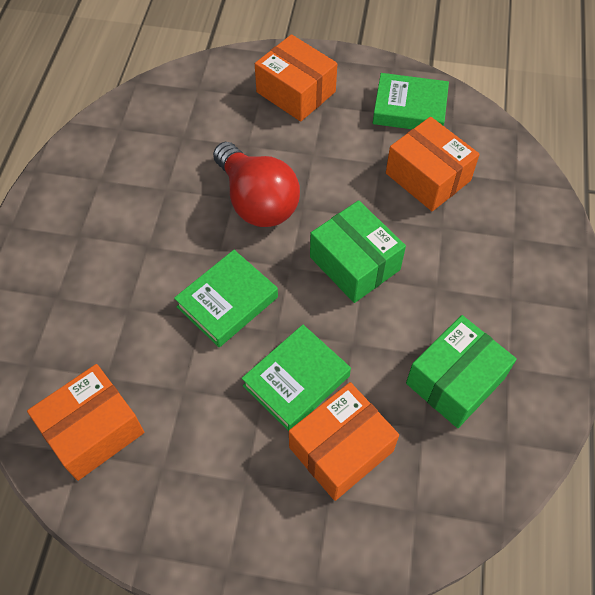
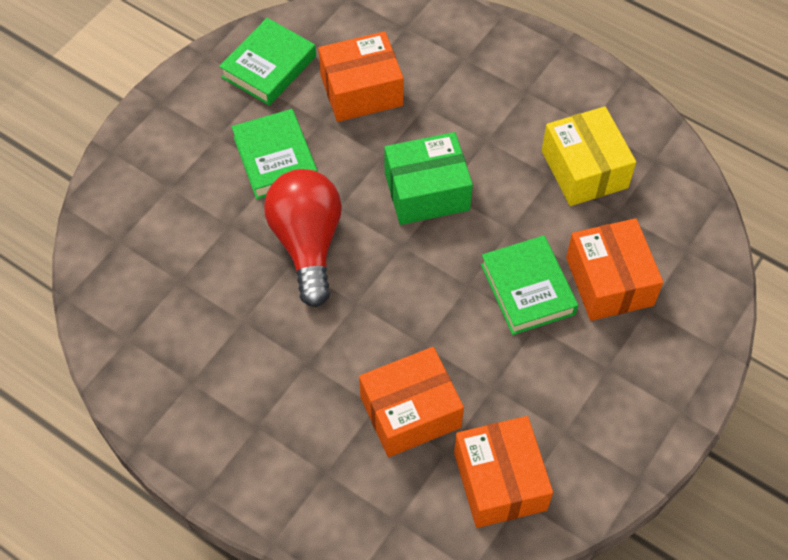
camera: 65 degrees left, 0 degrees up
green book [174,250,278,347] -> green book moved to [232,109,317,199]
red light bulb [213,142,300,227] -> red light bulb turned 90 degrees counterclockwise [264,169,342,307]
orange box [255,34,337,122] -> orange box moved to [359,347,464,457]
green box [406,315,517,428] -> yellow box [542,106,636,206]

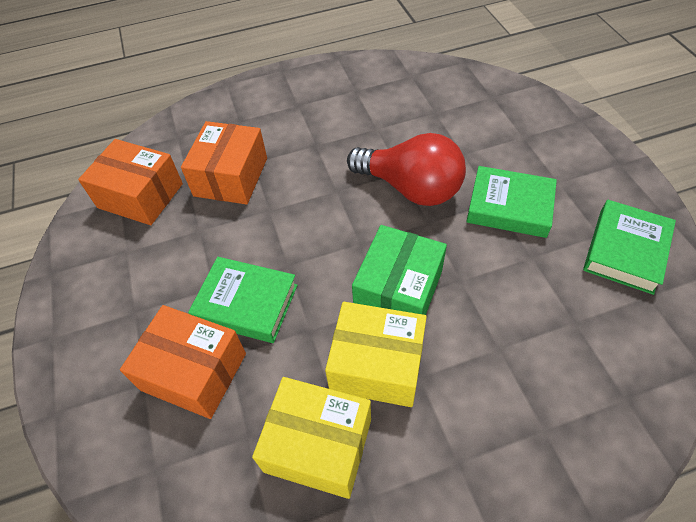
camera: 130 degrees right, 5 degrees down
green book [219,18,316,106] -> green book turned 45 degrees clockwise [583,200,676,295]
orange box [318,31,404,122] -> none
none -> yellow box [325,302,427,407]

